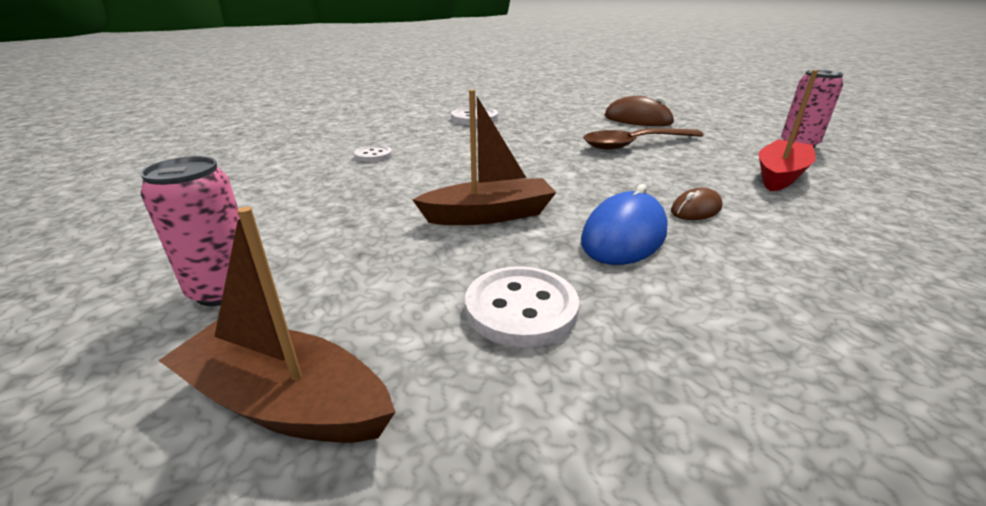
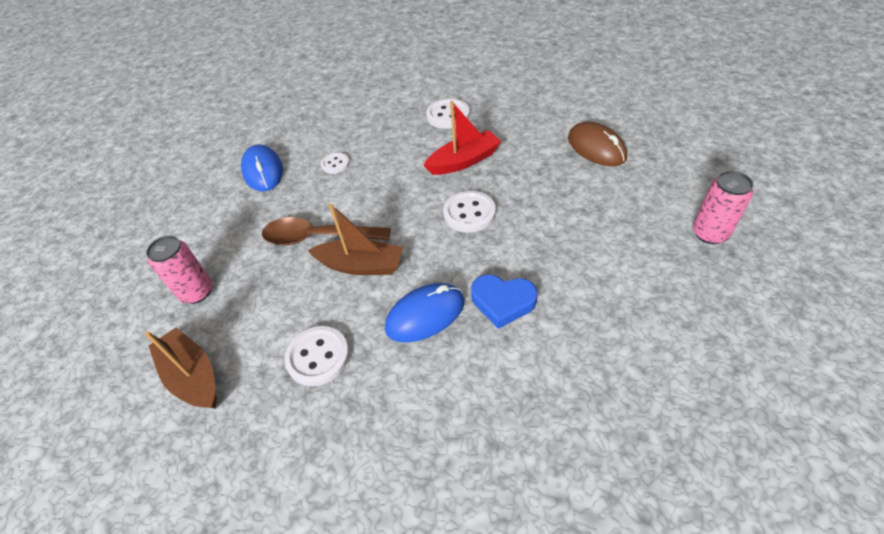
camera: 30 degrees right, 20 degrees up
brown spoon [583,128,704,150] -> brown spoon moved to [262,217,391,245]
brown mouse [671,188,723,220] -> blue heart [471,274,538,329]
red boat [759,70,818,191] -> red boat moved to [423,101,501,175]
none -> blue mouse [241,144,283,192]
none -> white button [443,191,496,233]

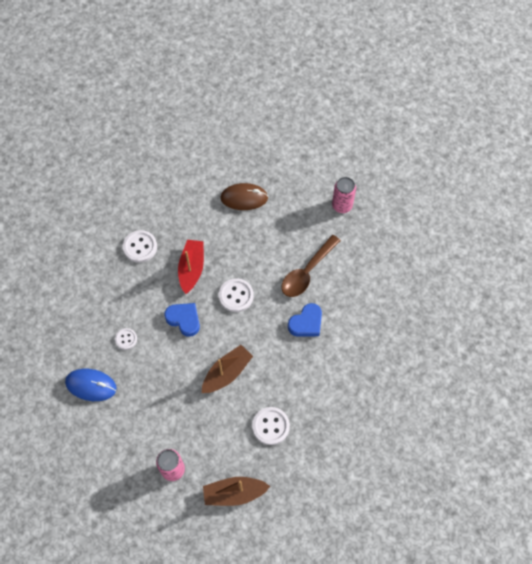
camera: 60 degrees left, 15 degrees up
brown spoon [262,217,391,245] -> brown spoon moved to [281,235,341,297]
blue mouse [385,283,464,343] -> none
none -> blue heart [164,303,200,337]

